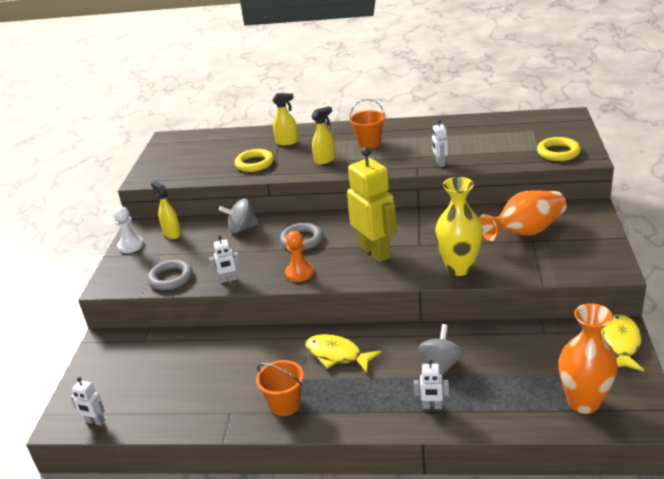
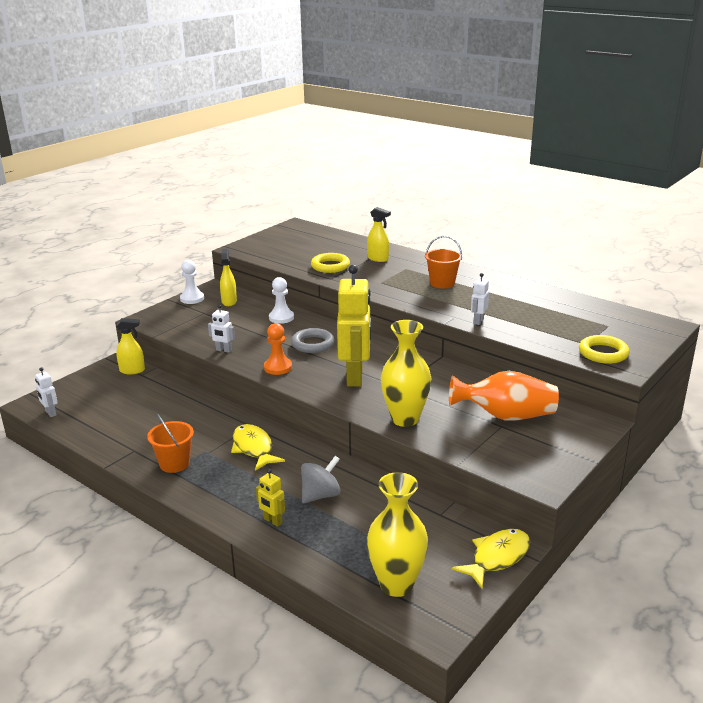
camera: 30 degrees right, 5 degrees down
grey ring [147,259,193,290] -> none
grey spinning top [219,198,260,233] -> white pawn [269,277,294,324]
yellow spray bottle [311,106,336,165] -> yellow spray bottle moved to [116,318,145,374]
white robot [414,360,449,409] -> yellow robot [256,469,285,527]
orange vase [559,303,618,414] -> yellow vase [367,472,428,597]

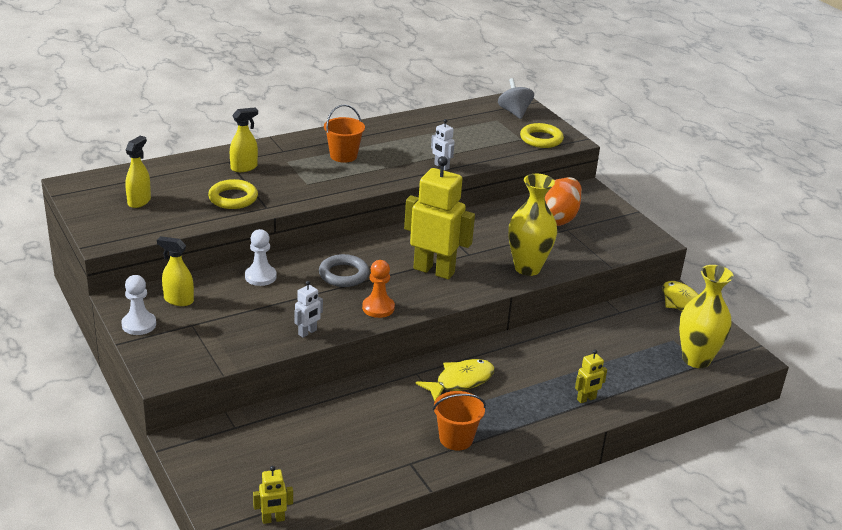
camera: 70 degrees left, 5 degrees up
white robot [35,367,58,417] -> yellow robot [253,466,293,524]
yellow spray bottle [116,318,145,374] -> yellow spray bottle moved to [126,136,151,208]
yellow fish [231,424,285,471] -> yellow fish turned 150 degrees clockwise [415,359,495,401]
grey spinning top [301,456,341,503] -> grey spinning top moved to [498,78,534,119]

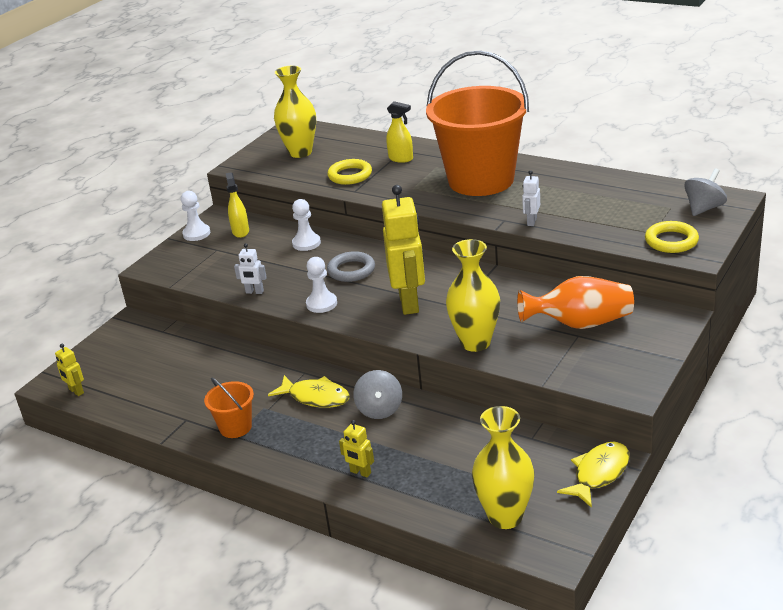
camera: 65 degrees right, 0 degrees up
yellow spray bottle [126,136,151,208] -> yellow vase [274,66,316,158]
orange bucket [324,104,365,163] -> orange bucket [426,51,529,196], size x2.39
orange pawn [362,260,395,318] -> white pawn [306,257,337,313]
none -> grey spinning top [353,370,402,419]

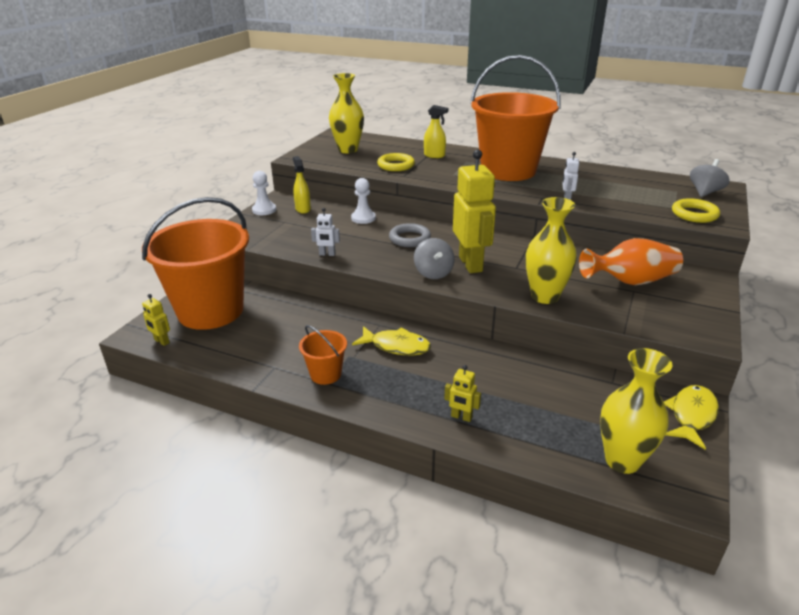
camera: 10 degrees left, 0 degrees up
white pawn [306,257,337,313] -> none
grey spinning top [353,370,402,419] -> grey spinning top moved to [414,238,455,279]
none -> orange bucket [142,197,249,330]

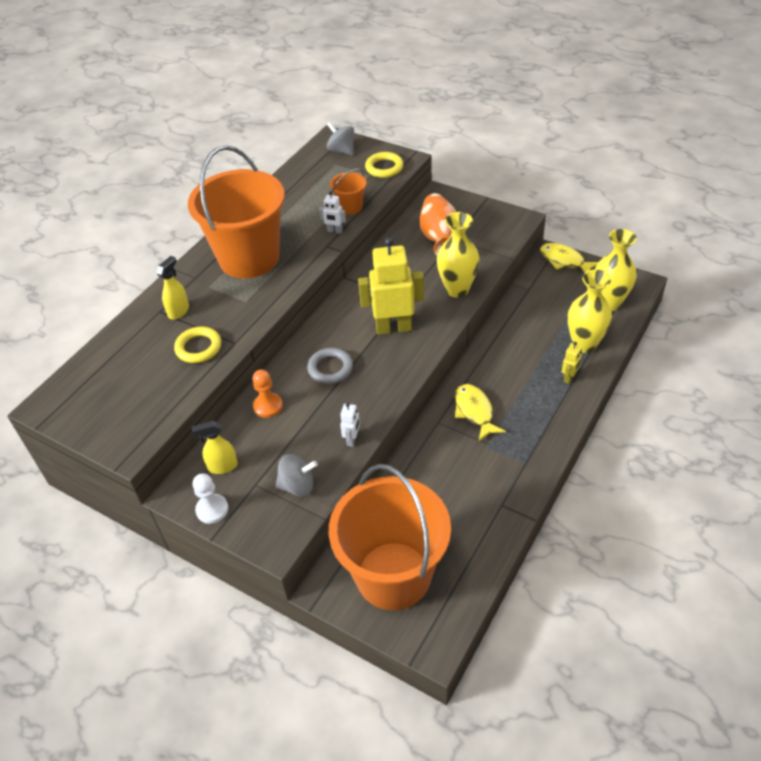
camera: 80 degrees left, 15 degrees up
yellow robot [142,294,170,346] -> none
orange bucket [299,325,347,385] -> orange bucket moved to [330,168,367,215]
yellow vase [329,73,364,153] -> yellow vase moved to [567,270,612,353]
white pawn [351,178,376,224] -> orange pawn [252,369,283,418]
yellow fish [352,326,431,355] -> yellow fish turned 45 degrees counterclockwise [455,384,506,441]
grey spinning top [414,238,455,279] -> grey spinning top moved to [275,454,318,497]

